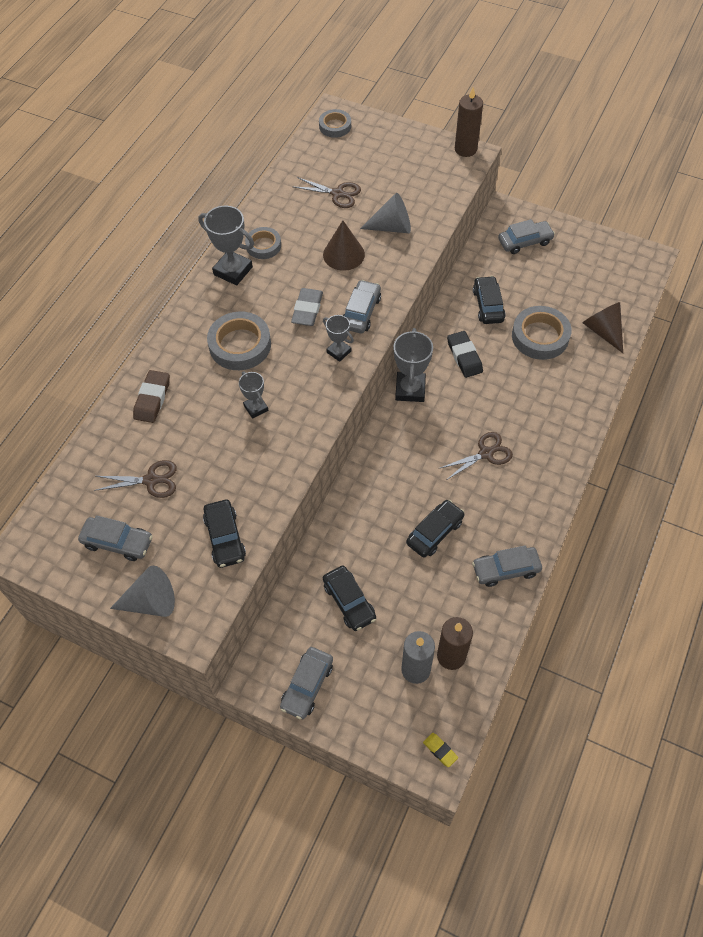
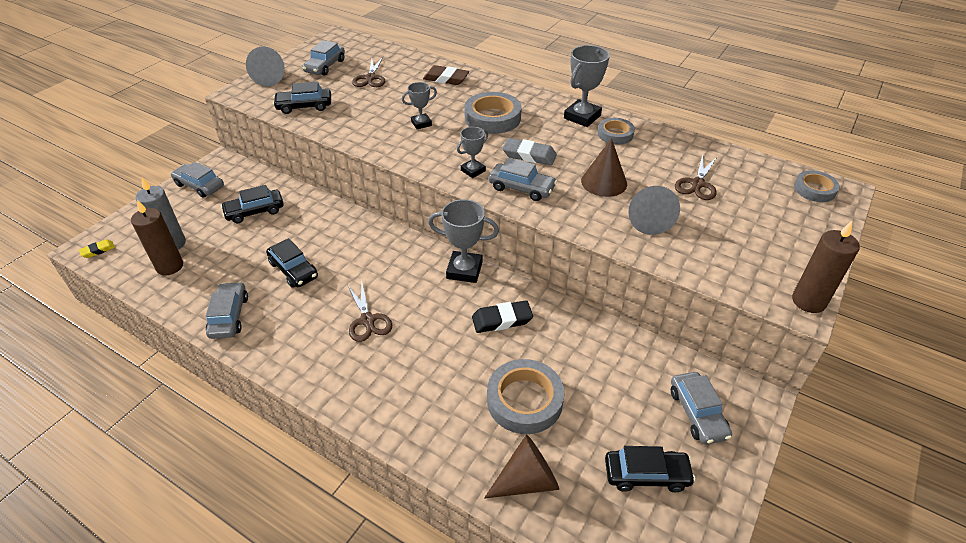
camera: 95 degrees right, 15 degrees down
black car [473,276,506,324] -> black car moved to [605,446,695,492]

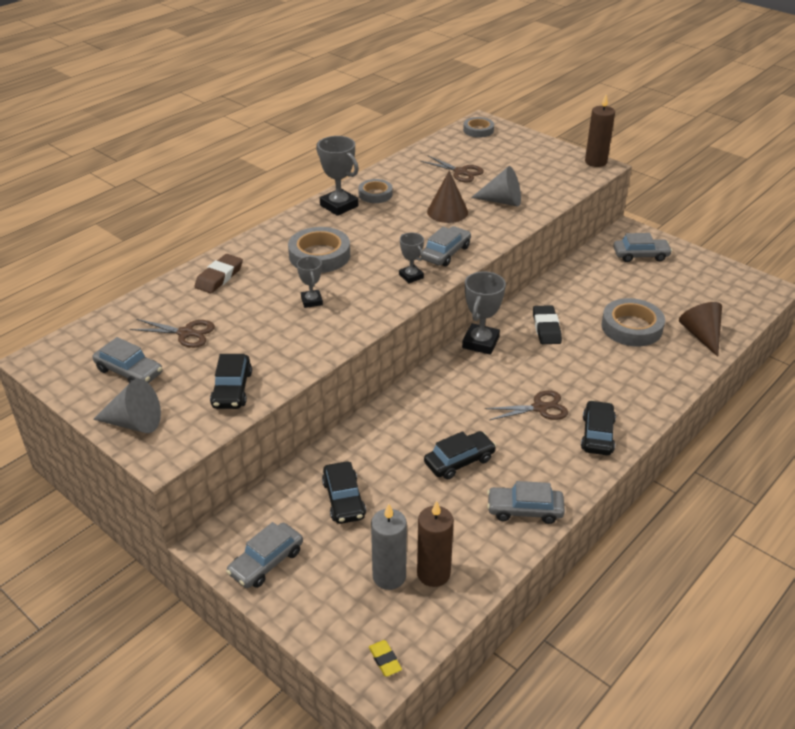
camera: 80 degrees left, 5 degrees down
grey eraser [502,138,557,165] -> none
black car [605,446,695,492] -> black car moved to [581,400,616,455]

